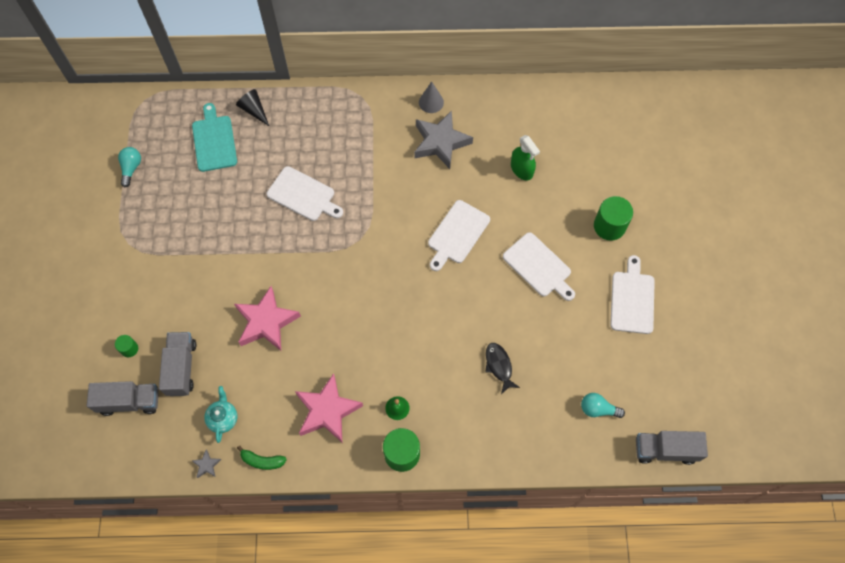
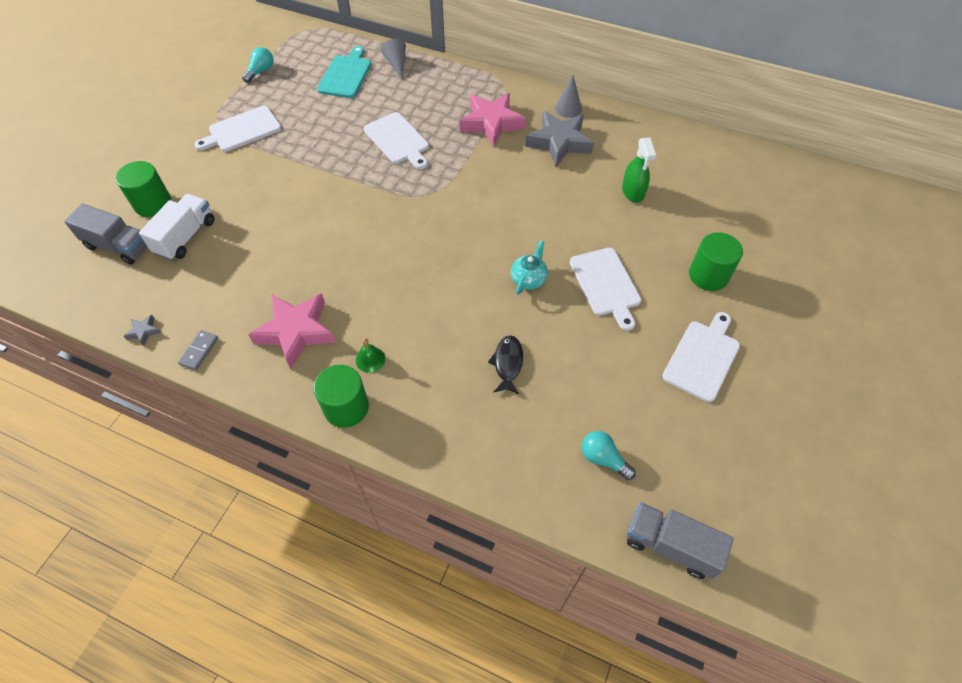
camera: 25 degrees right, 10 degrees down
green cylinder [115,335,138,357] -> green cylinder [115,161,171,217], size x1.92
grey truck [159,332,196,396] -> white truck [139,194,214,260]
turquoise teapot [204,386,237,443] -> turquoise teapot moved to [511,240,548,295]
pink star [234,286,301,351] -> pink star moved to [460,93,526,147]
black cone [236,89,269,126] -> grey cone [381,39,406,80]
green banana [237,446,287,470] -> grey domino [178,330,218,370]
white cutting board [428,200,490,271] -> white cutting board moved to [194,106,281,152]

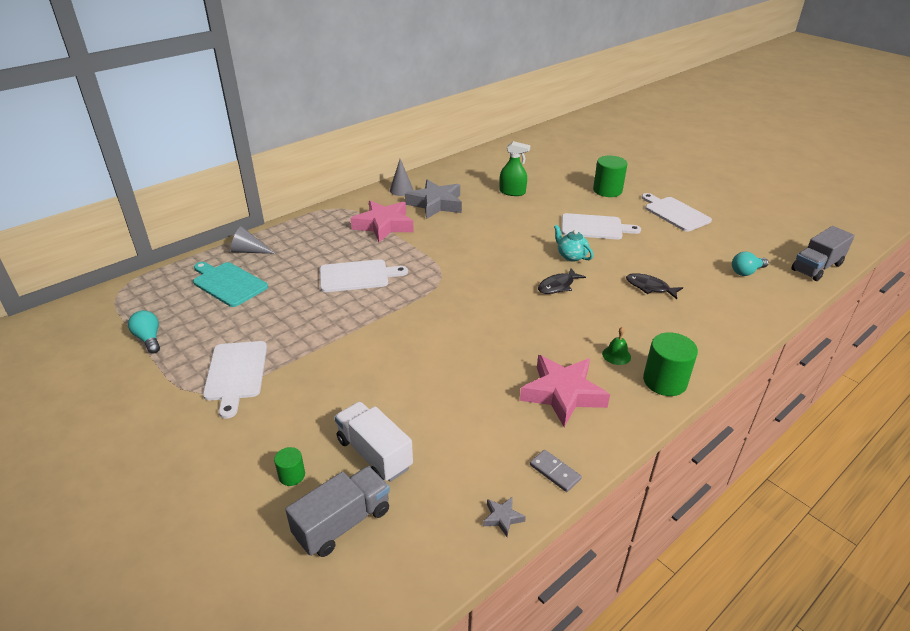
camera: 65 degrees left, 20 degrees down
green cylinder [115,161,171,217] -> green cylinder [274,447,305,486], size x0.52
none -> black fish [538,268,586,294]

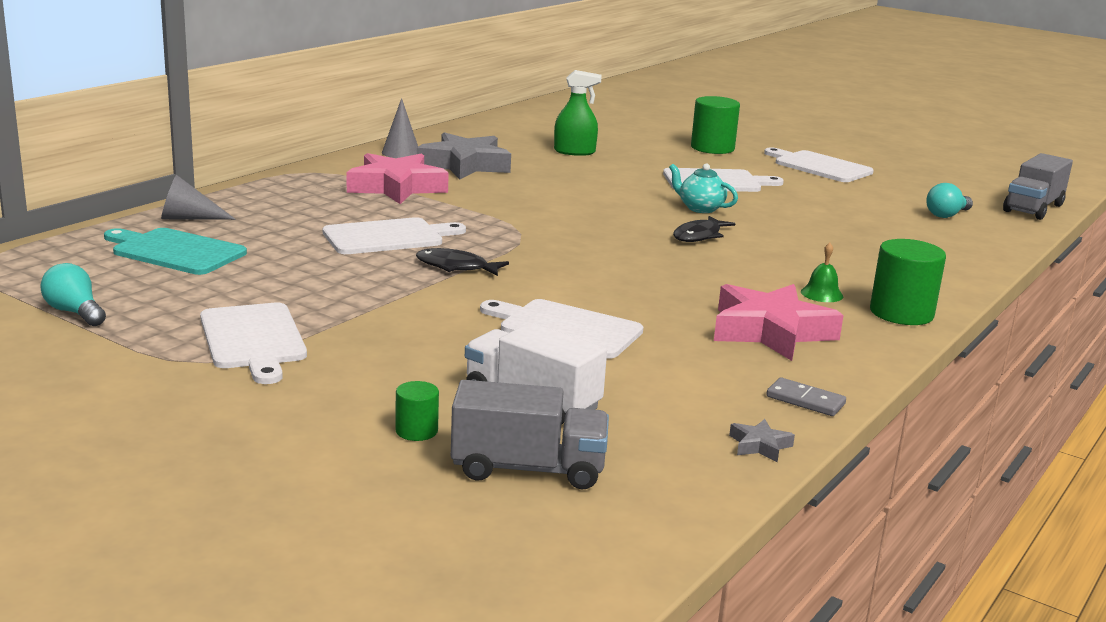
camera: 15 degrees left, 15 degrees down
grey truck [285,466,390,557] -> grey truck turned 60 degrees clockwise [451,380,609,490]
black fish [626,273,683,299] -> black fish moved to [416,248,509,276]
none -> white cutting board [480,299,643,359]

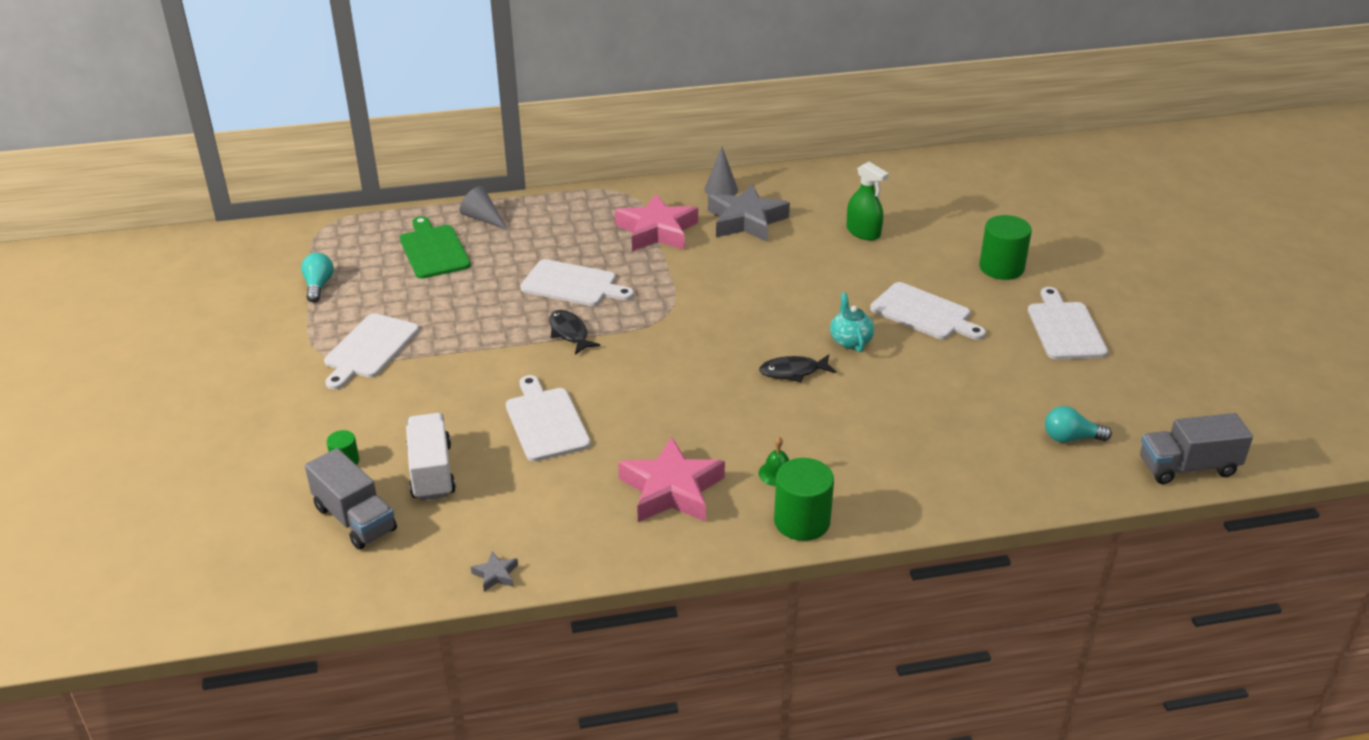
camera: 45 degrees right, 15 degrees up
turquoise cutting board [104,228,247,275] -> green cutting board [400,216,471,279]
grey domino [766,378,846,416] -> none

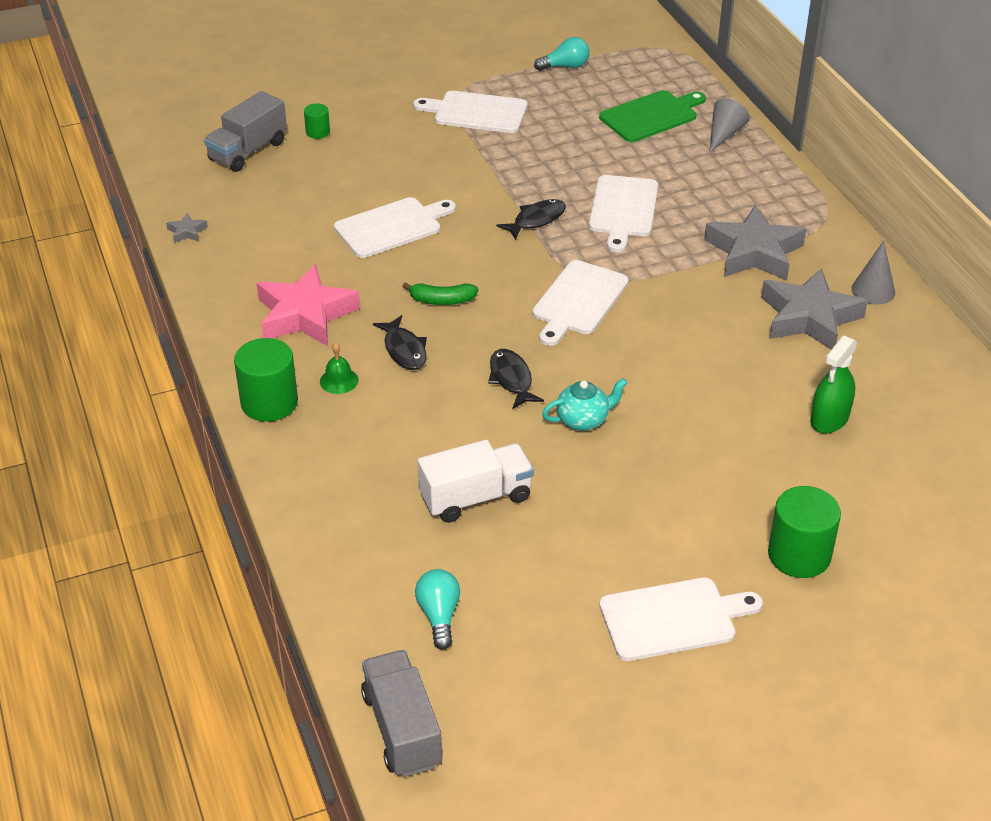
camera: 80 degrees right, 5 degrees up
white truck [406,413,456,501] -> white truck moved to [418,440,534,523]
pink star [615,194,698,251] -> grey star [704,205,806,281]
white cutting board [870,282,986,340] -> white cutting board moved to [532,260,629,346]
none -> black fish [373,315,427,370]
none -> green banana [402,283,478,305]

